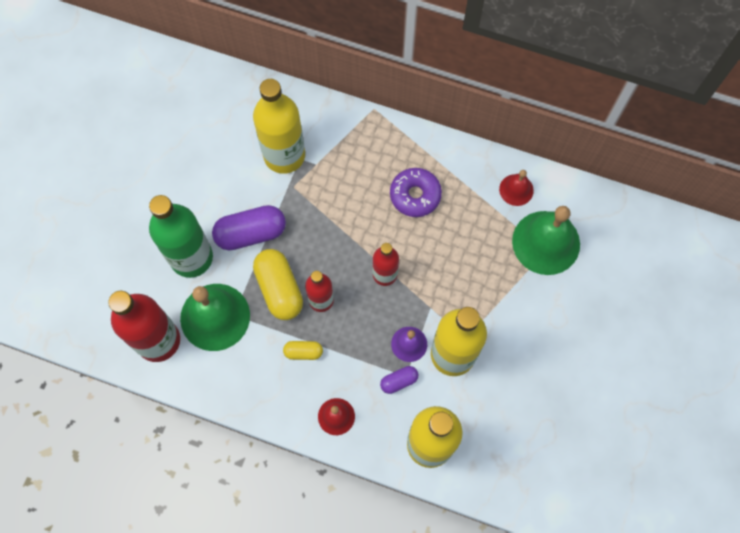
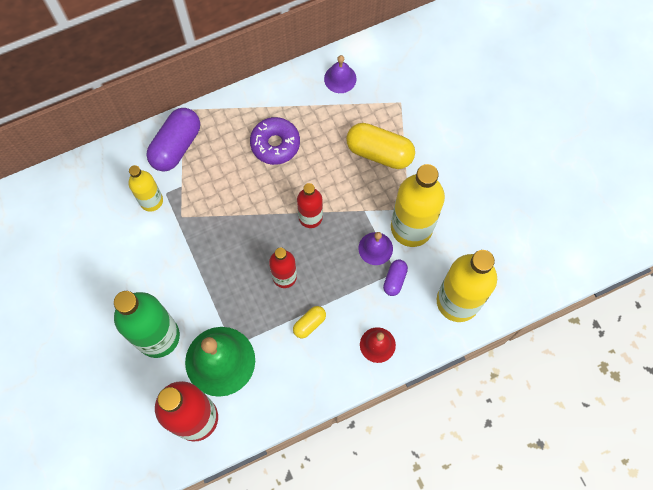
camera: 45 degrees left, 0 degrees up
purple capsule [212,205,286,250] -> purple capsule moved to [147,108,200,171]
yellow bottle [253,79,305,174] -> yellow bottle [128,165,163,212], size x0.57
yellow capsule [253,249,303,320] -> yellow capsule moved to [346,123,415,169]
red bell [499,170,534,206] -> purple bell [324,55,356,93]
green bell [512,206,580,275] -> none

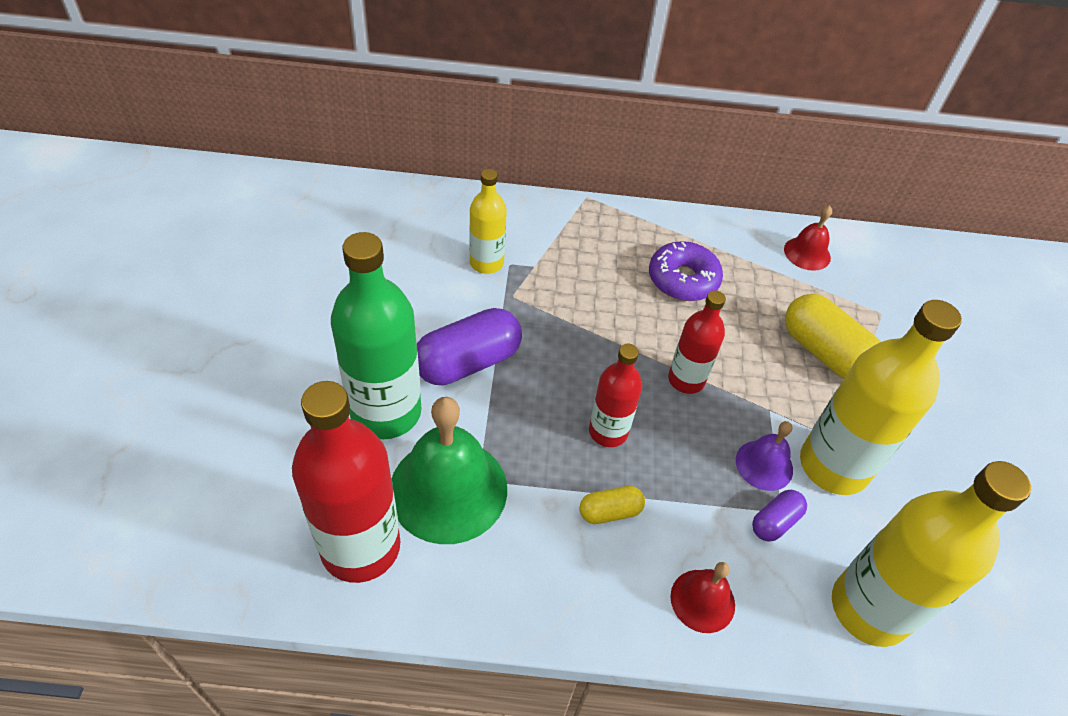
camera: 25 degrees right, 20 degrees down
purple capsule [147,108,200,171] -> purple capsule moved to [417,308,522,385]
purple bell [324,55,356,93] -> red bell [784,205,832,271]

